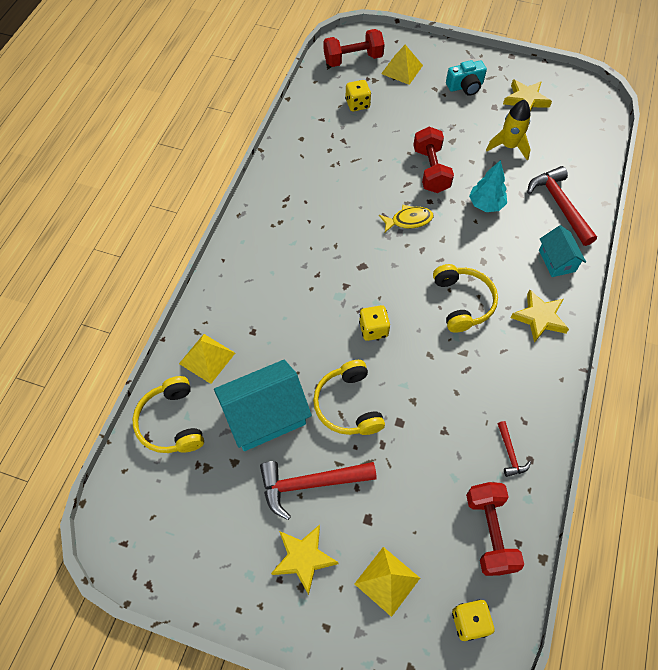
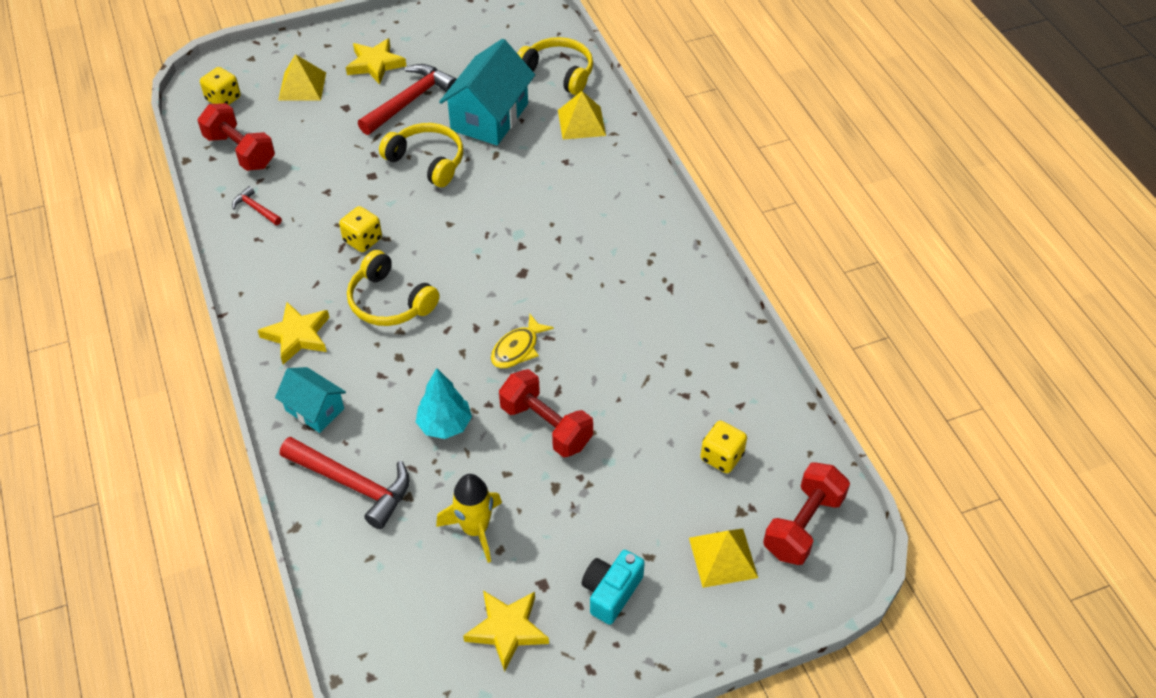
camera: 140 degrees right, 10 degrees down
yellow dice [359,305,390,341] -> yellow dice moved to [339,206,382,252]

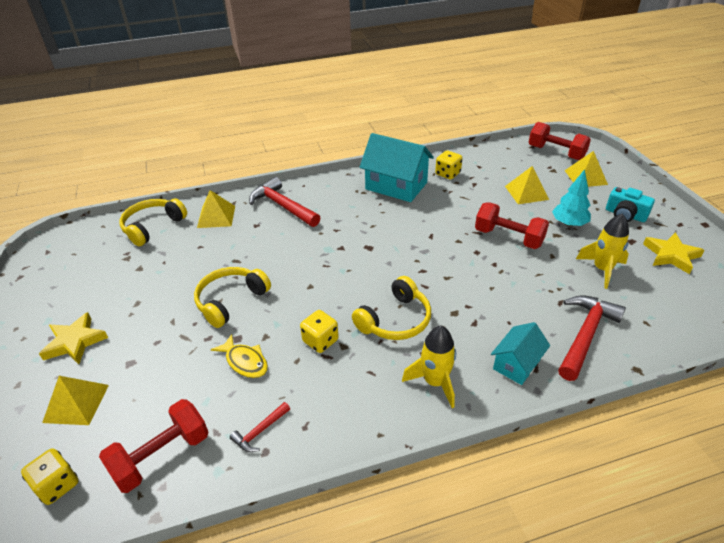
camera: 85 degrees left, 10 degrees down
yellow star [258,302,330,364] -> yellow rocket [402,326,456,408]
red hammer [358,64,457,135] -> red hammer moved to [249,177,321,227]
turquoise tree [416,368,472,439] -> turquoise tree moved to [552,169,591,227]
turquoise house [439,39,535,145] -> turquoise house moved to [360,133,434,202]
yellow fish [491,314,554,368] -> yellow fish moved to [211,334,268,378]
red dumbbell [499,369,593,457] -> red dumbbell turned 75 degrees clockwise [475,202,549,249]
yellow dice [700,421,747,473] -> yellow dice moved to [435,150,463,179]
none -> yellow pyramid [505,166,549,204]

